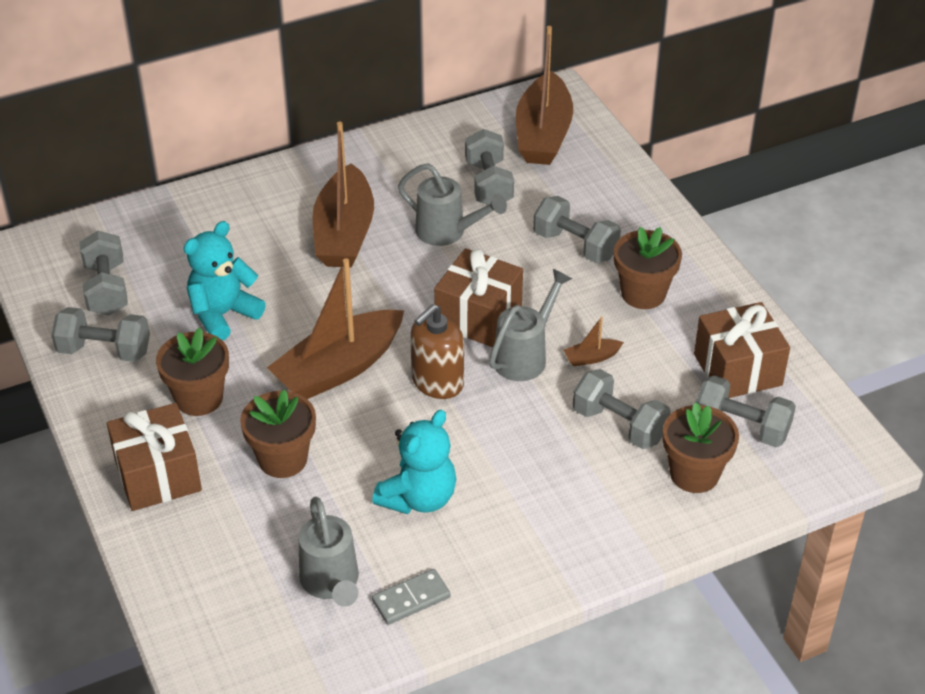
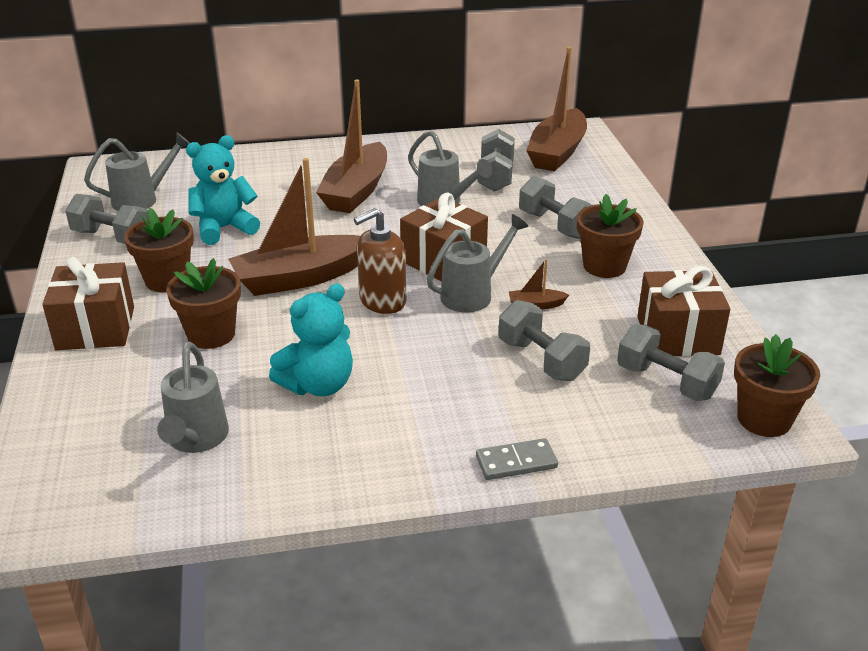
camera: 15 degrees right, 10 degrees down
grey dumbbell [80,231,128,316] -> grey watering can [84,133,190,211]
grey domino [372,569,451,625] -> grey domino moved to [476,438,558,480]
brown flower pot [663,402,739,493] -> brown flower pot moved to [734,334,820,437]

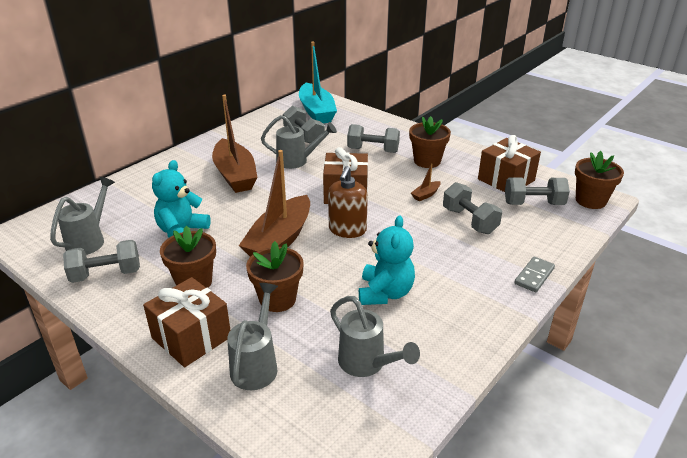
camera: 40 degrees left, 0 degrees up
grey watering can [427,214,529,313] -> grey watering can moved to [227,283,278,390]
grey dumbbell [499,300,590,381] -> grey dumbbell turned 45 degrees clockwise [443,182,502,234]
brown boat [526,47,587,171] -> turquoise boat [299,41,337,123]

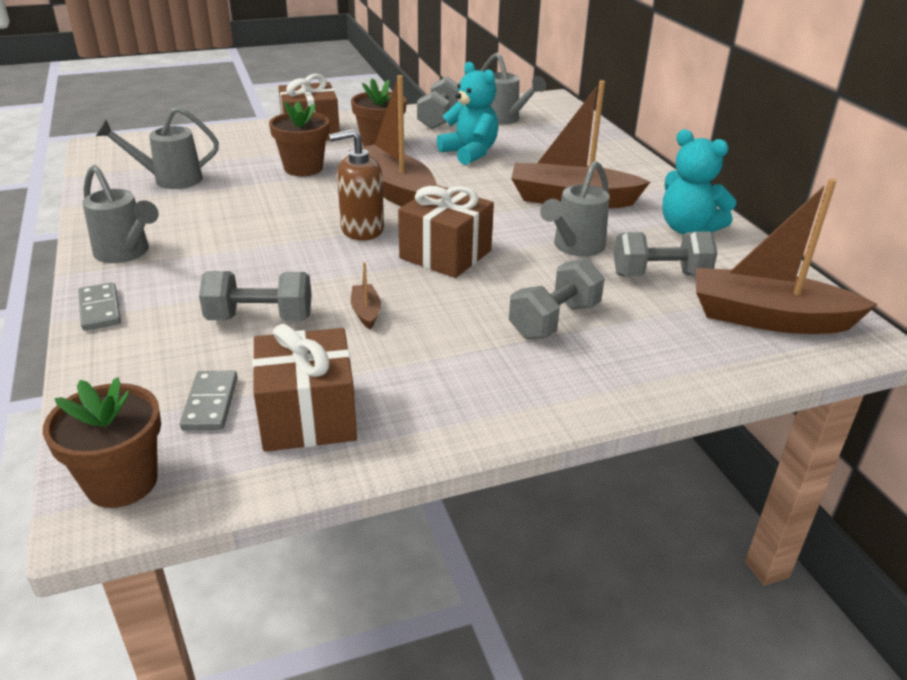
camera: 120 degrees right, 0 degrees up
grey watering can [227,283,278,390] -> grey watering can moved to [82,165,159,263]
turquoise boat [299,41,337,123] -> brown boat [696,179,878,334]
brown soap dispenser [328,166,368,238] -> brown soap dispenser turned 60 degrees counterclockwise [329,129,384,240]
turquoise teddy bear [359,216,415,305] -> turquoise teddy bear moved to [662,130,736,234]
brown flower pot [409,116,451,168] -> none
grey dumbbell [505,177,570,205] -> grey domino [180,371,238,431]

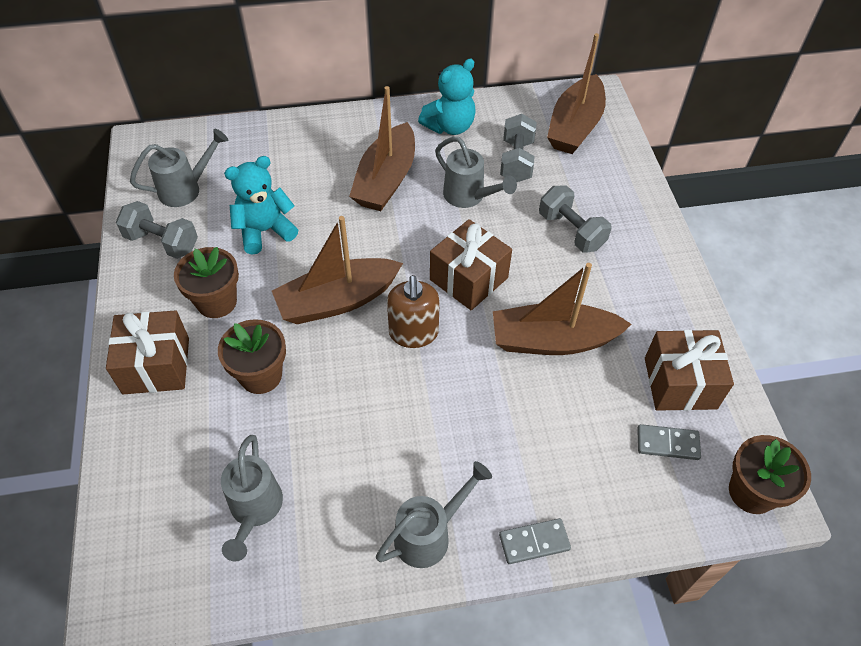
camera: 80 degrees left, 20 degrees up
grey dumbbell [199,271,312,321] -> none
brown boat [351,262,381,329] -> brown boat [493,263,631,355], size x2.48

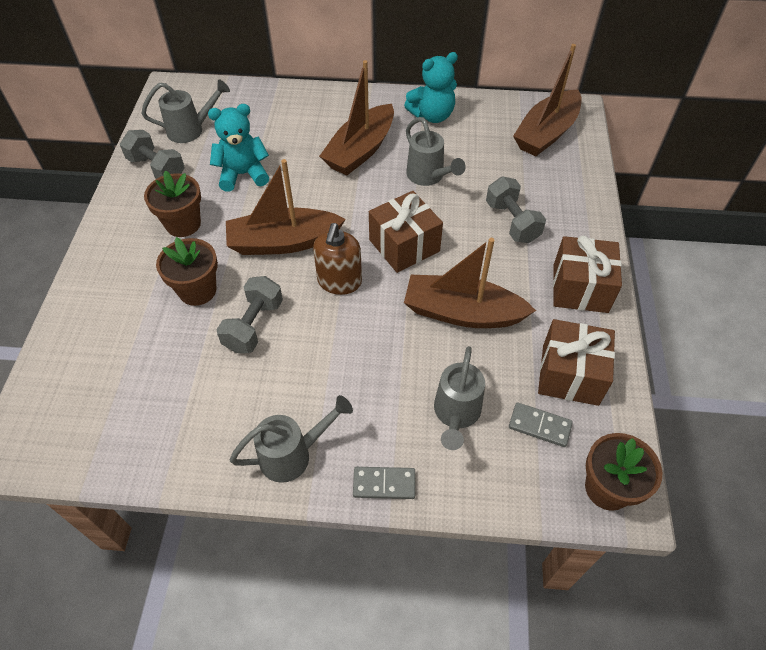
camera: 15 degrees right, 0 degrees up
brown gift [106,310,189,394] -> brown gift moved to [553,235,622,313]
grey watering can [221,435,283,562] -> grey watering can moved to [434,346,485,450]
grey dumbbell [500,114,537,182] -> grey dumbbell moved to [216,276,283,353]

